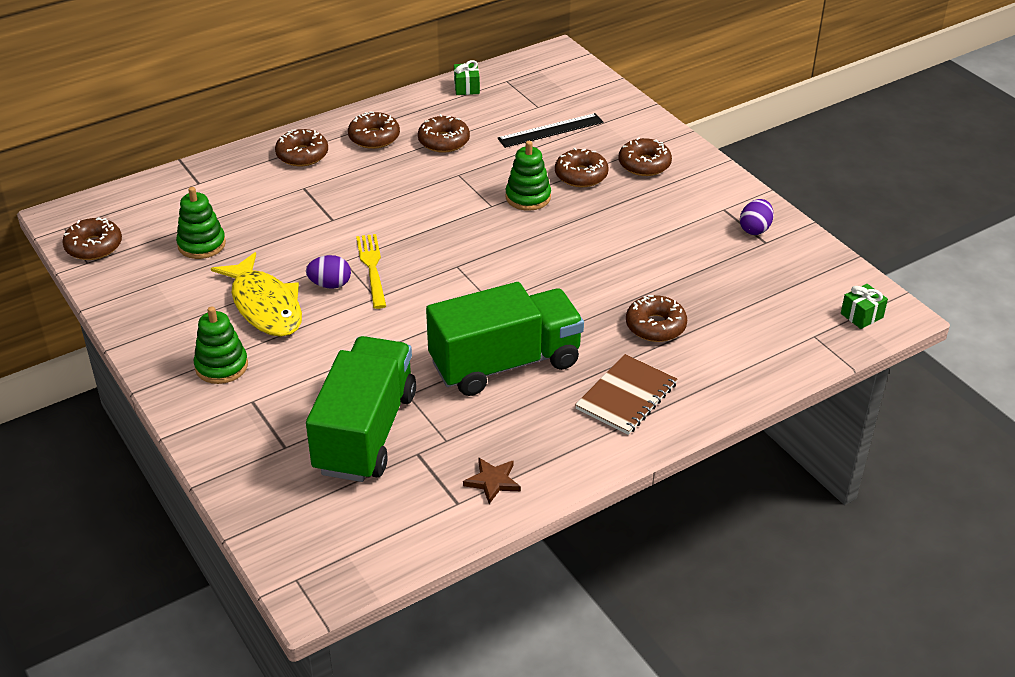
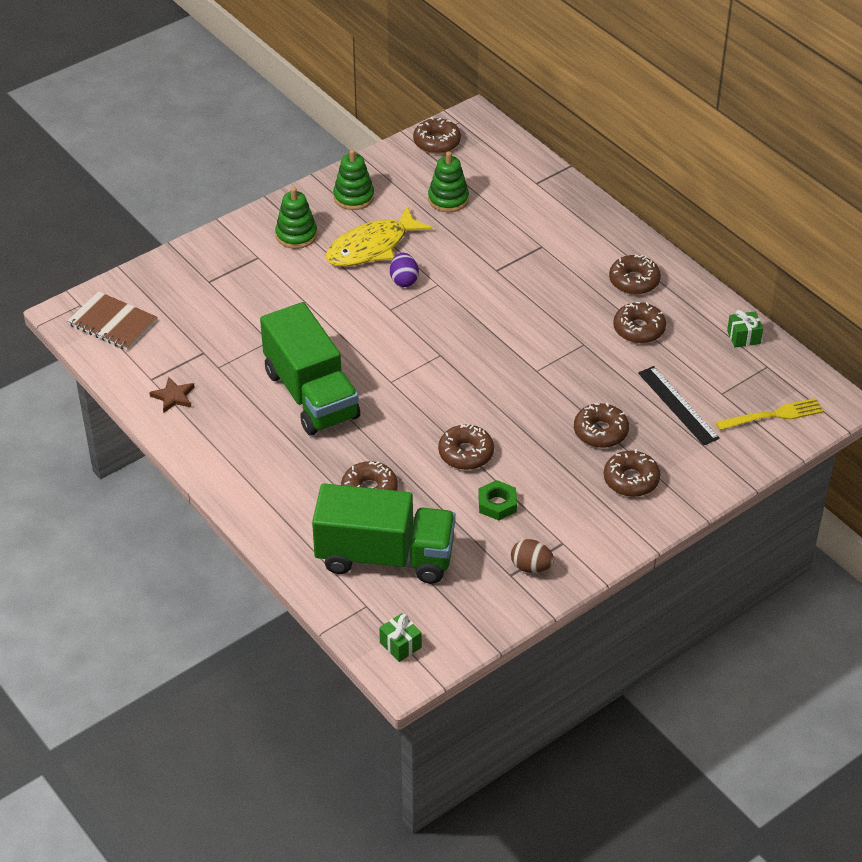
camera: 85 degrees right, 5 degrees up
brown donut [275,129,328,166] -> brown donut moved to [438,424,494,470]
green truck [306,336,416,482] -> green truck moved to [312,483,456,584]
yellow fork [356,234,386,309] -> yellow fork moved to [716,398,823,430]
green stacking toy [505,141,551,211] -> green stacking toy moved to [333,149,374,210]
brown notebook [575,354,677,435] -> brown notebook moved to [67,291,158,350]
purple egg [740,199,773,235] -> brown egg [511,539,554,573]
none -> green nut [478,480,517,521]

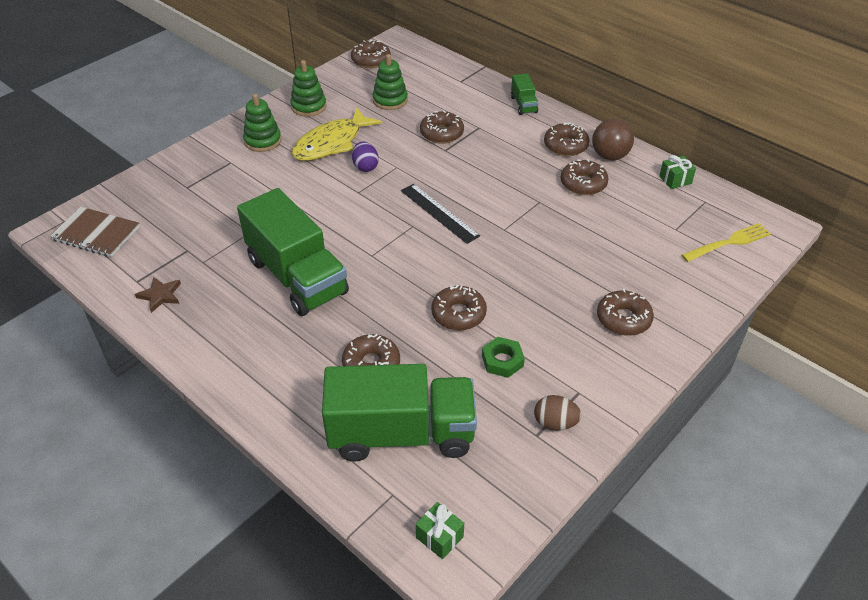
camera: 10 degrees left, 0 degrees up
brown donut [574,403,629,448] -> brown donut moved to [420,110,464,144]
black ruler [638,366,720,446] -> black ruler moved to [401,184,480,244]
none -> green truck [511,73,538,115]
none -> brown ball [592,119,634,160]

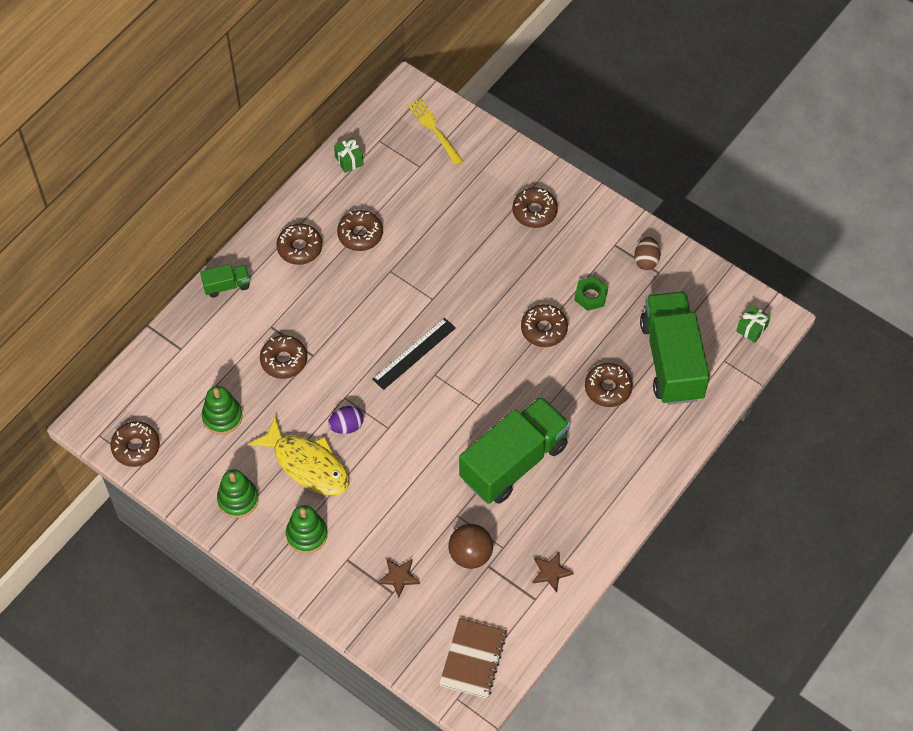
camera: 95 degrees left, 15 degrees up
brown ball [592,119,634,160] -> brown ball moved to [448,524,493,569]
none -> brown star [378,559,420,598]

